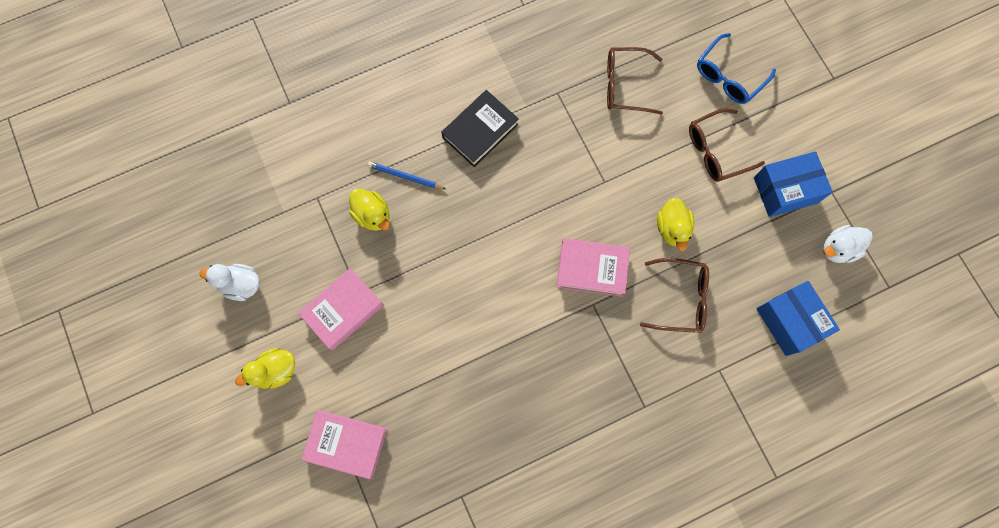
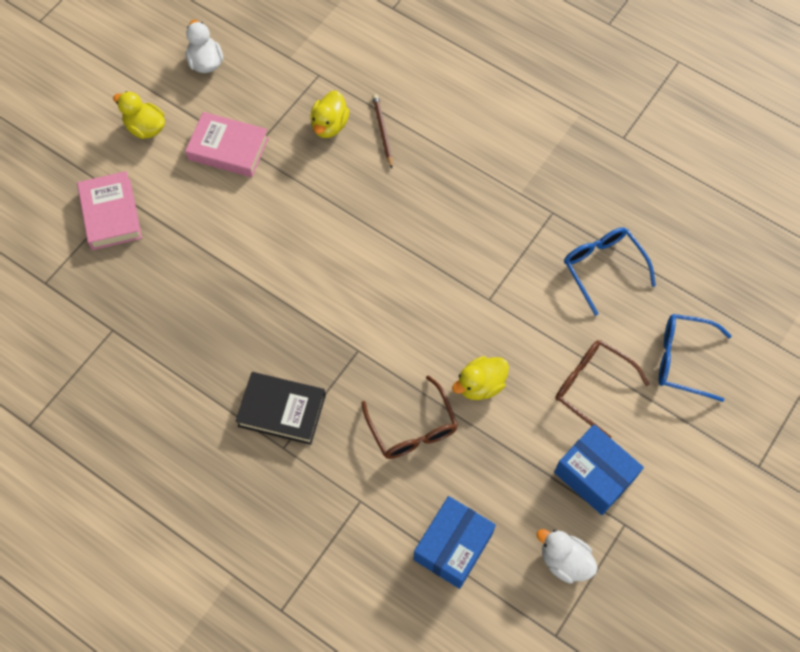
camera: 60 degrees right, 10 degrees down
blue pencil [367,161,446,189] -> brown pencil [372,94,393,168]
black book [441,90,519,167] -> black book moved to [236,372,326,445]
pink book [556,238,630,297] -> none
brown glasses [607,47,663,115] -> blue glasses [564,227,656,316]

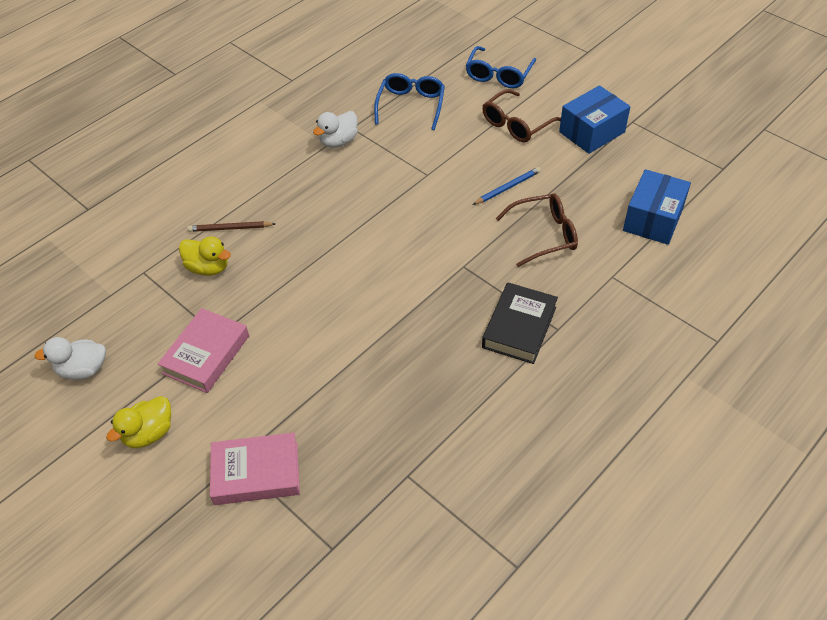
camera: 80 degrees left, 15 degrees down
blue box [413,496,496,589] -> blue box turned 75 degrees clockwise [623,169,691,245]
yellow duck [452,356,509,400] -> blue pencil [472,167,541,205]
white duck [536,529,598,584] -> white duck moved to [313,111,358,148]
blue glasses [564,227,656,316] -> blue glasses turned 120 degrees clockwise [374,73,445,130]

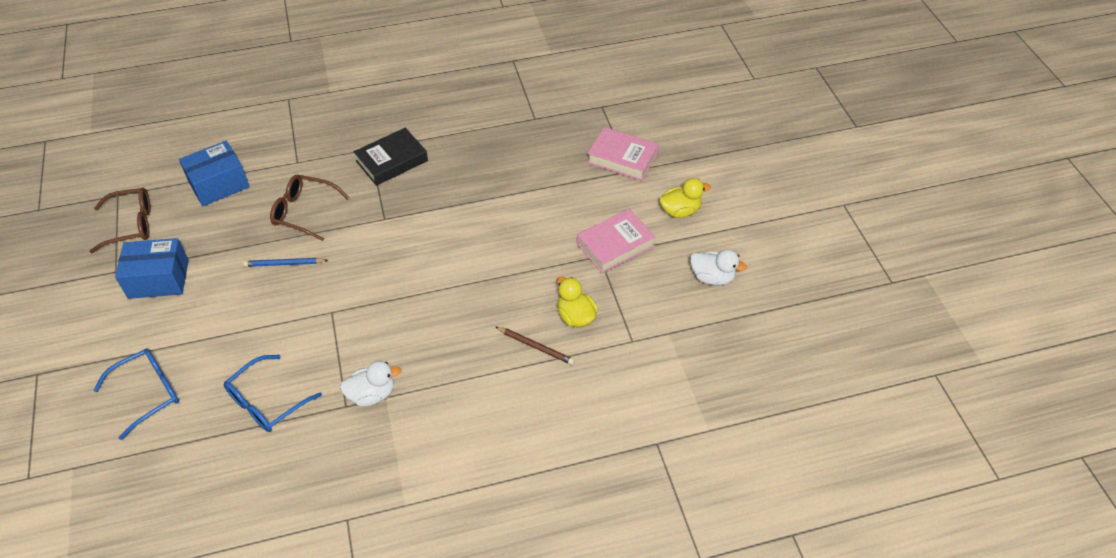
camera: 150 degrees left, 0 degrees up
brown glasses [482,89,561,142] -> brown glasses moved to [90,188,151,253]

